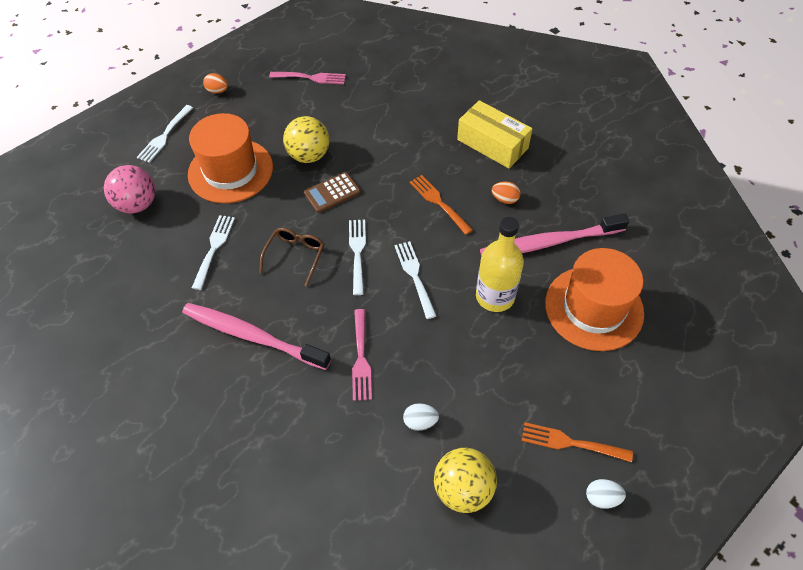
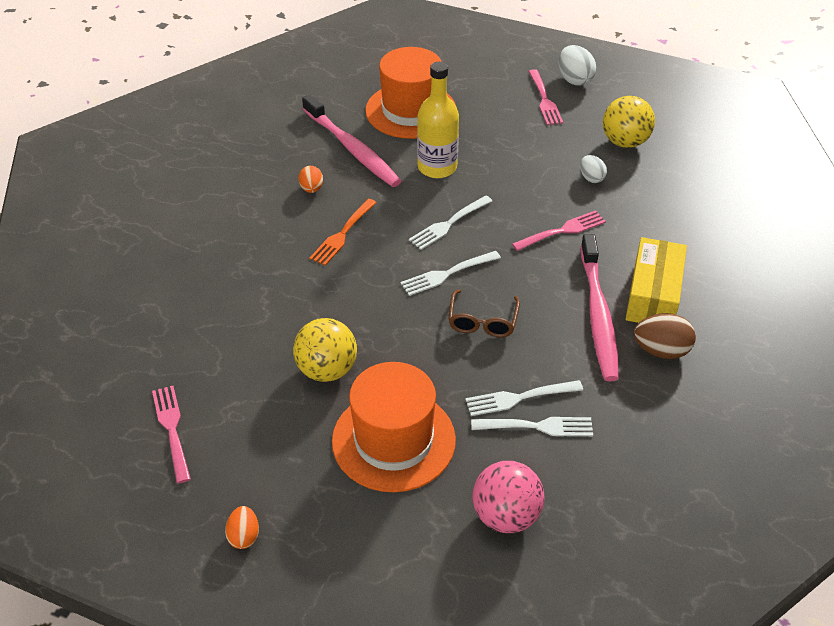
camera: 115 degrees left, 10 degrees down
white fork [137,105,193,163] -> white fork moved to [471,417,593,436]
brown glasses [259,228,324,287] -> brown glasses turned 75 degrees counterclockwise [448,289,520,337]
brown calculator [304,172,361,213] -> none
yellow box [457,100,532,168] -> yellow box moved to [626,237,687,323]
orange fork [521,422,633,462] -> pink fork [528,69,563,125]
white egg [586,479,626,509] -> white egg [559,45,596,86], size x1.60
none -> brown egg [634,313,696,359]

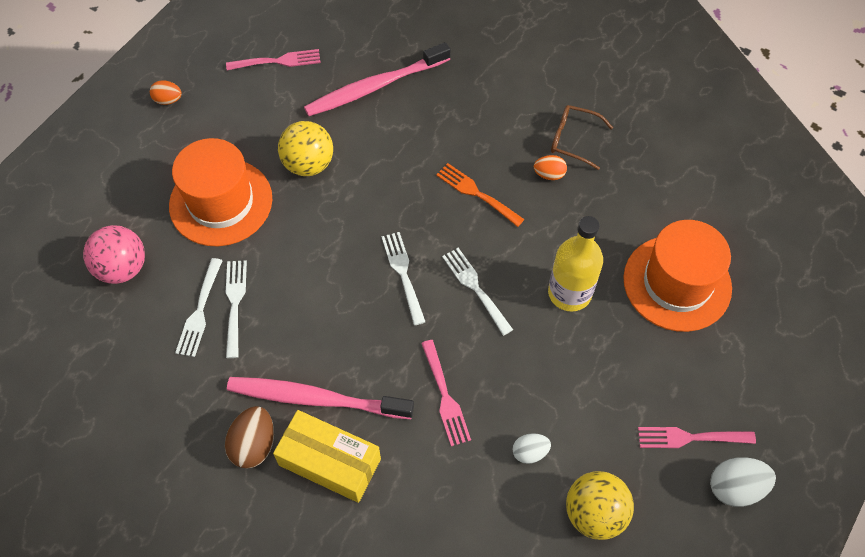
camera: 100 degrees right, 15 degrees up
pink toothbrush [302,94,401,187] -> pink toothbrush moved to [304,42,451,116]
brown glasses [448,289,520,337] -> brown glasses moved to [551,105,613,170]

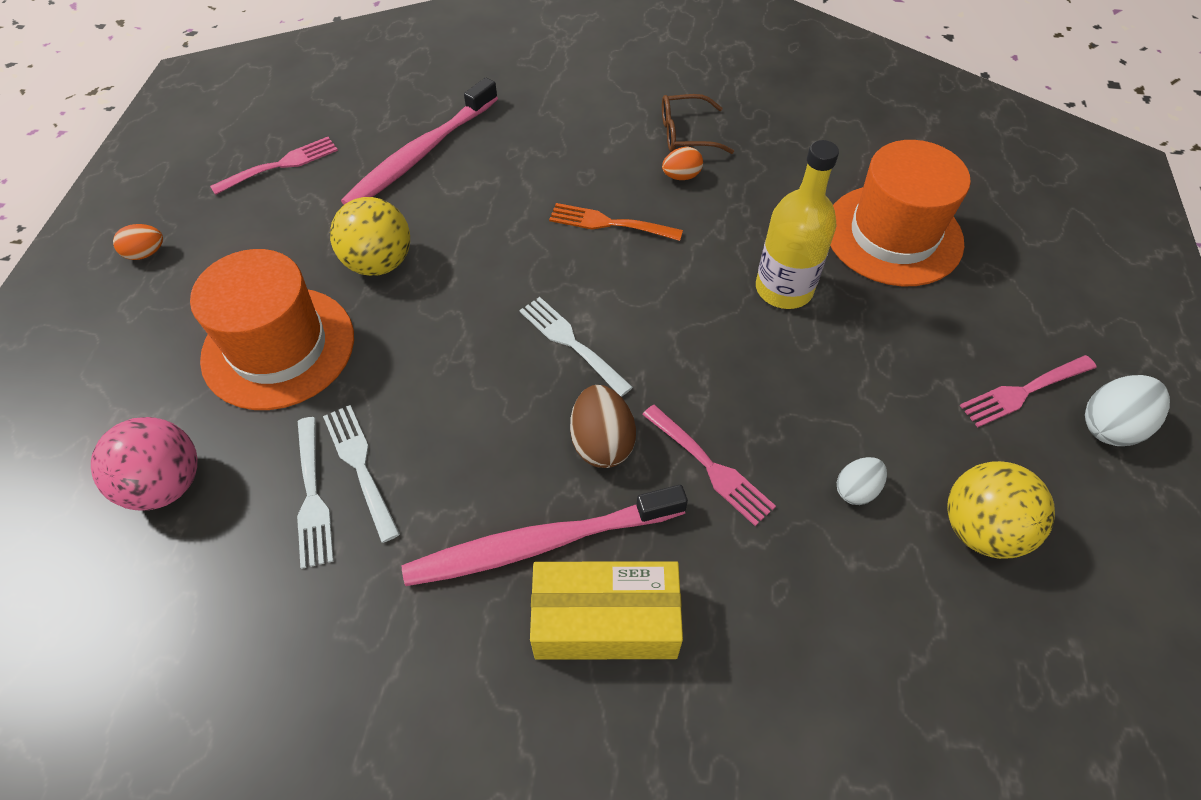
camera: 25 degrees left, 5 degrees down
brown egg [225,406,274,469] -> brown egg moved to [570,385,636,468]
white fork [442,248,513,336] -> none

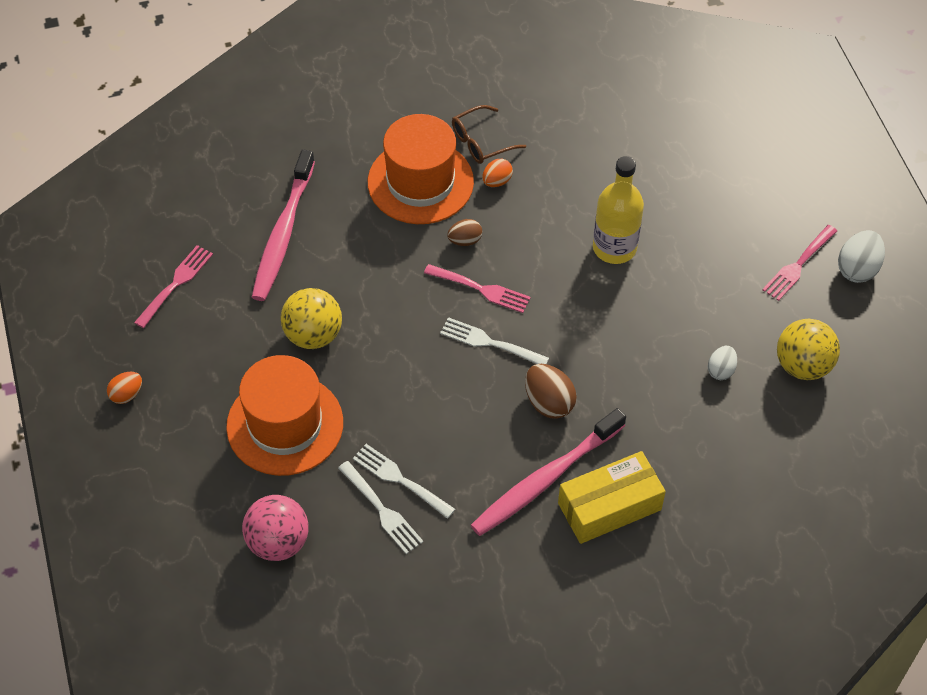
camera: 25 degrees left, 0 degrees up
orange fork [549,203,683,241] -> brown egg [447,219,482,246]
pink fork [642,405,776,526] -> pink fork moved to [424,264,531,313]
orange hat [830,140,971,286] -> orange hat moved to [368,114,474,224]

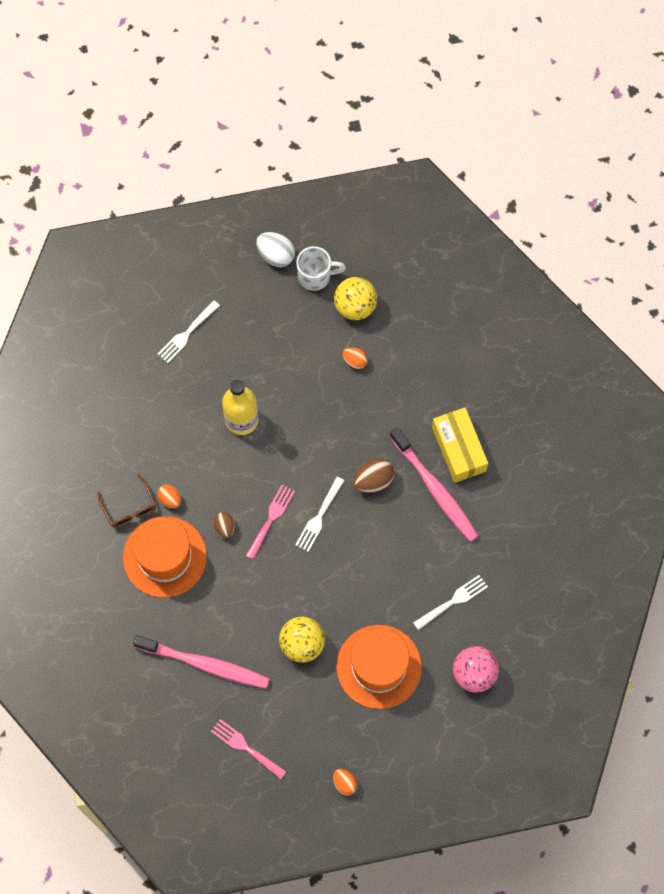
camera: 85 degrees left, 15 degrees up
white fork [353,444,455,519] -> white fork moved to [158,300,220,363]
white egg [708,346,737,380] -> orange egg [343,347,368,369]
pink fork [762,225,837,301] -> none
none -> white mug [296,246,346,291]

